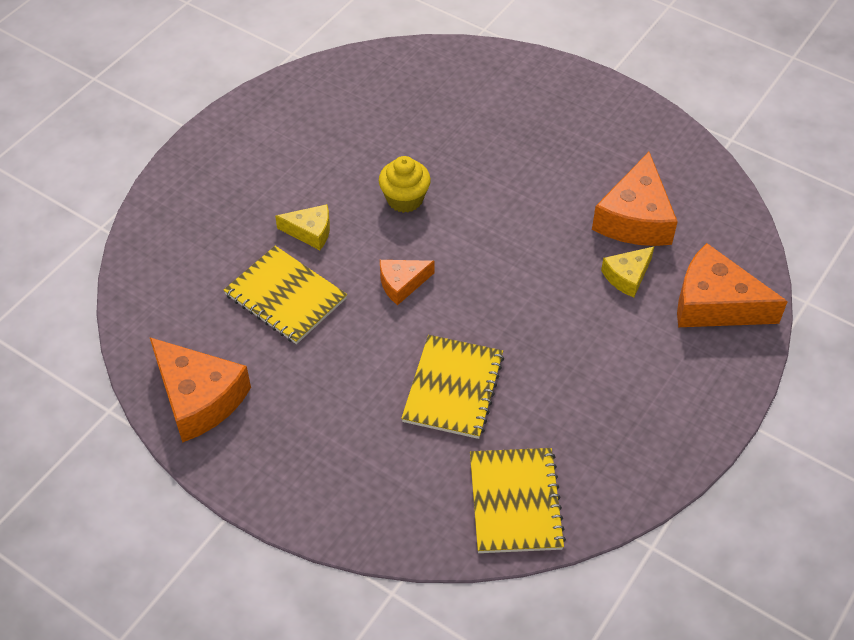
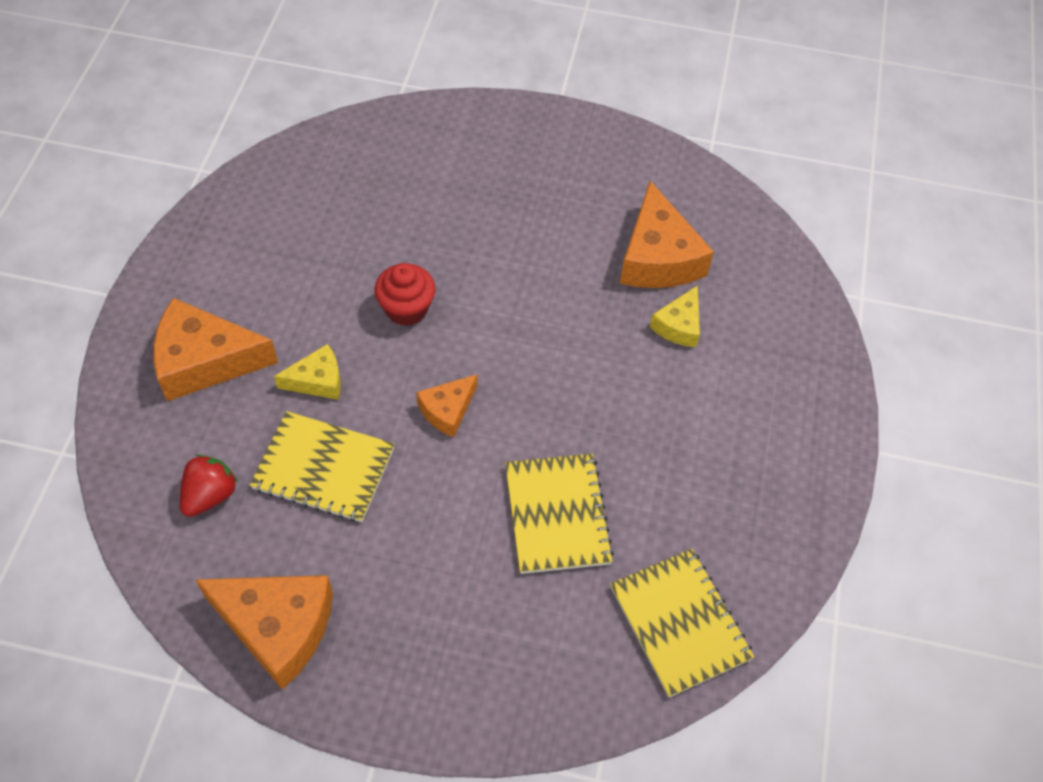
camera: 25 degrees left, 5 degrees up
yellow cupcake [379,156,431,213] -> red cupcake [374,263,436,326]
orange cheese [677,243,788,327] -> orange cheese moved to [153,298,278,401]
none -> red strawberry [180,454,238,517]

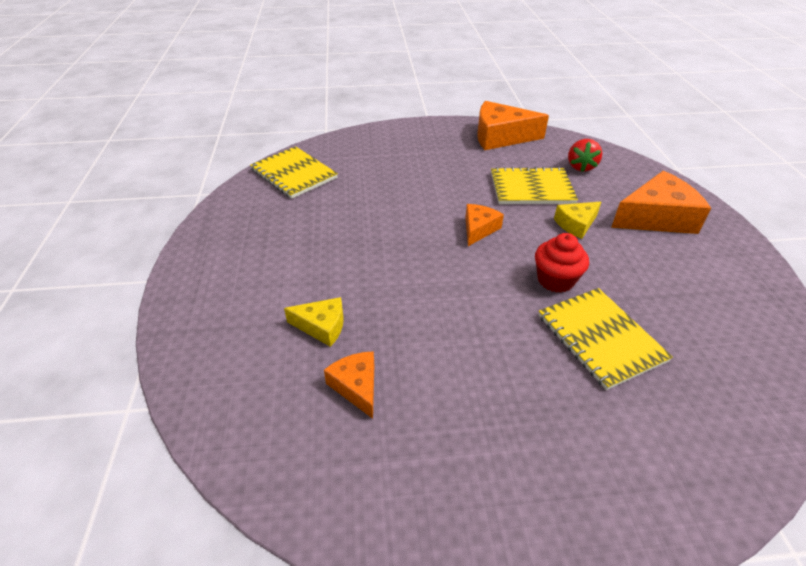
camera: 165 degrees right, 15 degrees down
yellow notebook [505,454,614,574] -> yellow notebook moved to [539,288,673,390]
orange cheese [620,181,714,288] -> orange cheese [324,351,374,419], size x0.55
yellow cheese [650,285,700,347] -> yellow cheese turned 90 degrees clockwise [284,297,344,347]

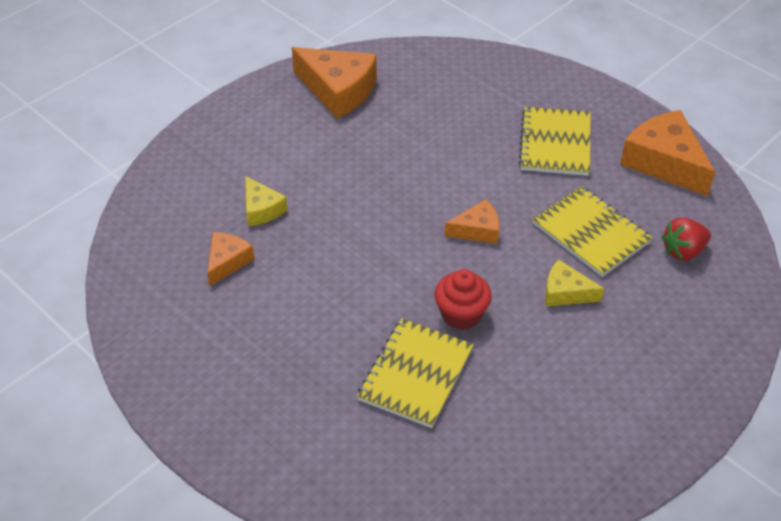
camera: 50 degrees right, 5 degrees up
yellow notebook [250,146,338,199] -> yellow notebook moved to [518,107,591,176]
orange cheese [611,171,711,234] -> orange cheese moved to [292,47,377,119]

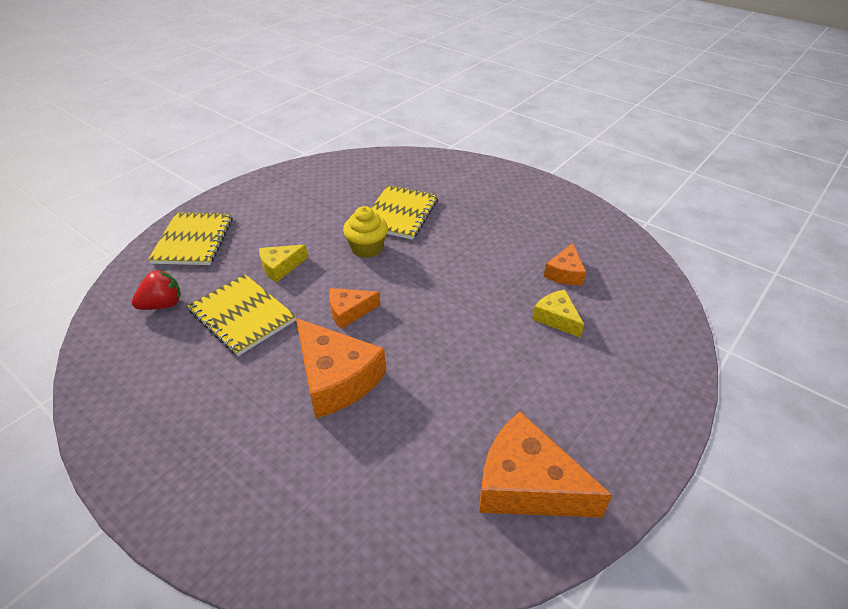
camera: 175 degrees right, 5 degrees down
red cupcake [435,269,492,330] -> yellow cupcake [343,206,388,258]
yellow notebook [518,107,591,176] -> yellow notebook moved to [148,212,233,265]
yellow cheese [545,260,604,307] -> yellow cheese turned 135 degrees clockwise [259,244,308,282]
orange cheese [620,110,715,196] -> orange cheese moved to [296,318,386,418]

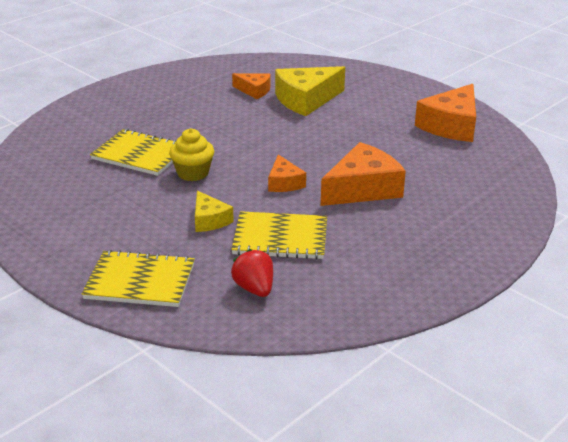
camera: 85 degrees left, 10 degrees down
yellow notebook [187,274,296,356] -> yellow notebook turned 45 degrees clockwise [231,211,327,259]
yellow cheese [532,290,584,338] -> yellow cheese [275,66,345,116], size x1.81

